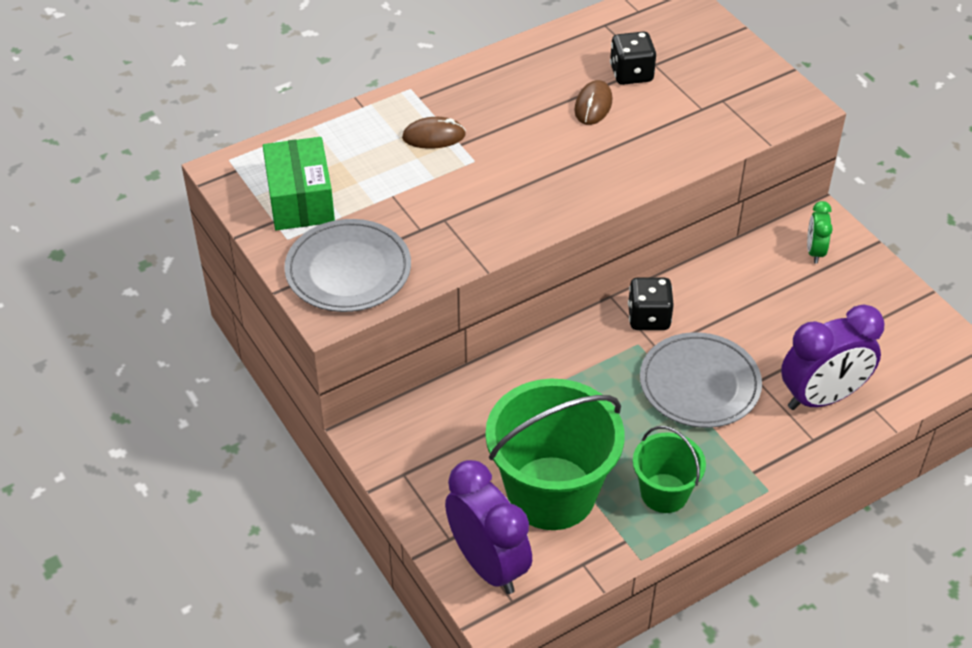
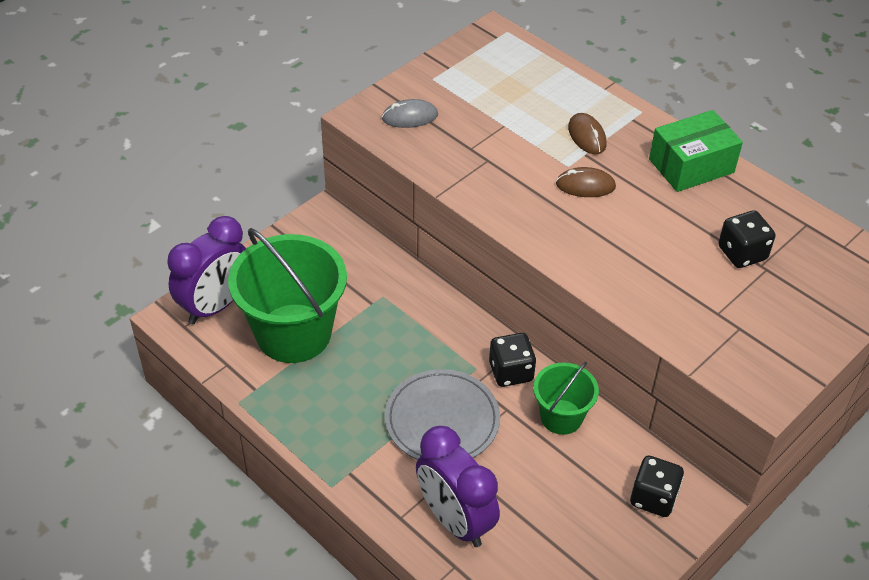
camera: 75 degrees right, 0 degrees up
green box [262,137,335,230] -> green box moved to [649,110,743,192]
grey plate [284,219,411,312] -> grey mouse [382,99,438,128]
brown mouse [575,80,612,125] -> brown mouse moved to [556,167,616,197]
green bucket [633,426,706,513] -> green bucket moved to [533,362,599,435]
green clock [807,201,833,264] -> black dice [630,456,684,517]

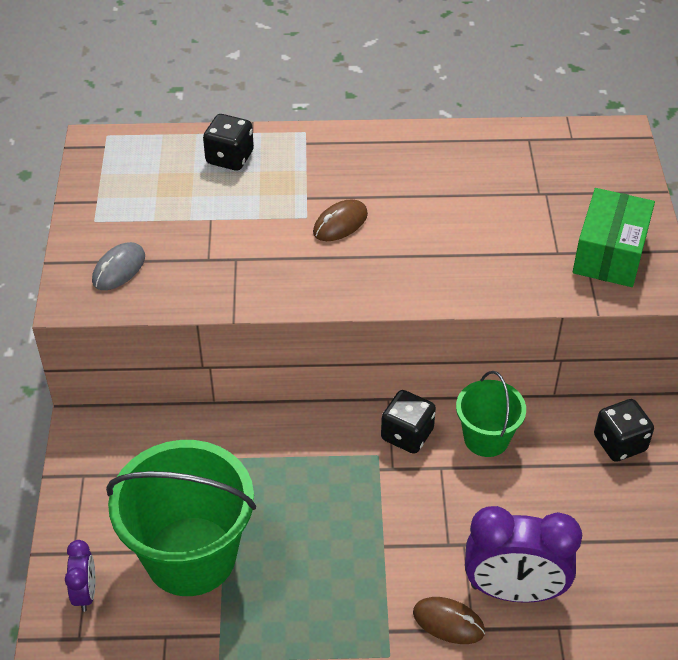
camera: 45 degrees left, 0 degrees up
purple clock [167,216,246,324] -> purple clock [65,540,95,612], size x0.51
grey plate [385,369,500,460] -> none
brown mouse [568,113,607,154] -> brown mouse moved to [413,597,485,644]
green box [649,110,743,192] -> green box moved to [573,188,655,287]
black dice [718,210,775,268] -> black dice moved to [203,114,254,171]

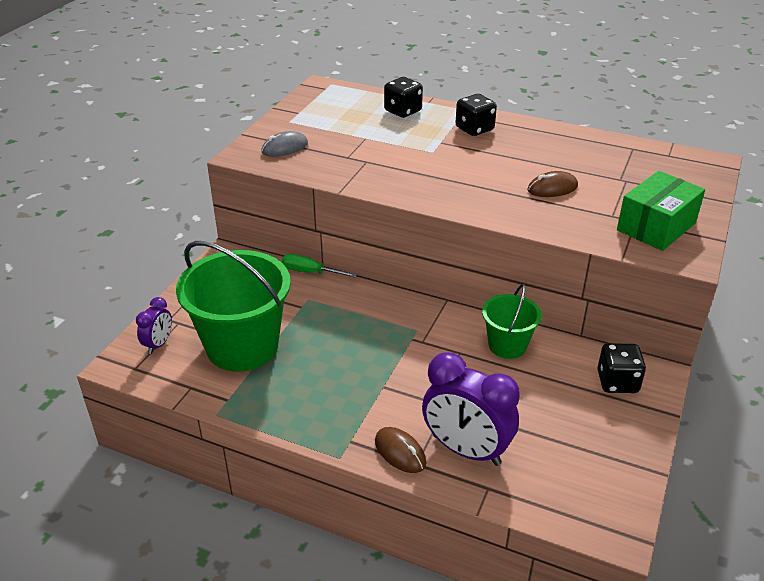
camera: 25 degrees right, 10 degrees down
brown mouse [313,200,368,241] -> brown mouse moved to [527,171,578,197]
black dice [381,390,436,454] -> black dice moved to [456,94,497,136]
none -> green screwdriver [282,254,357,278]

